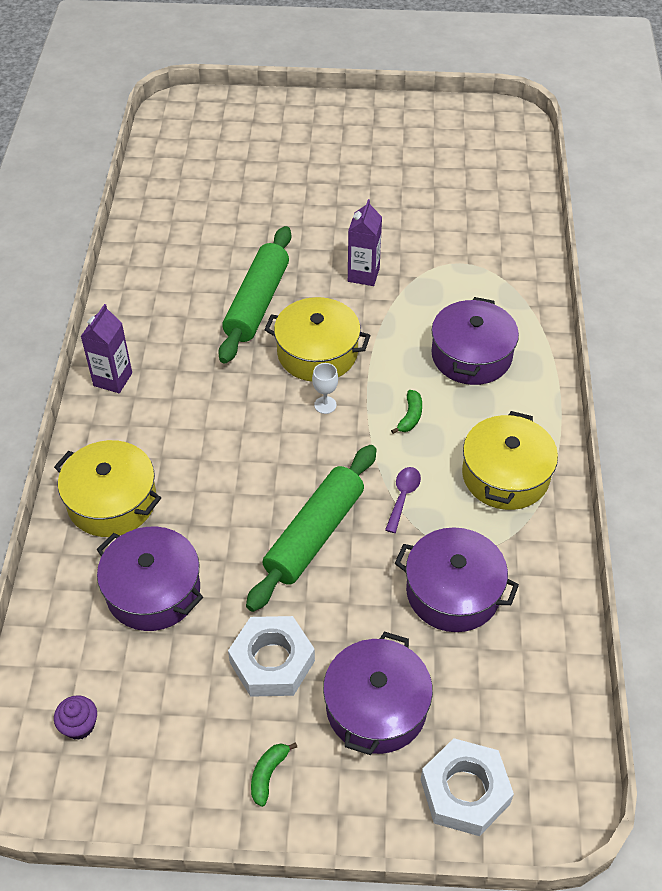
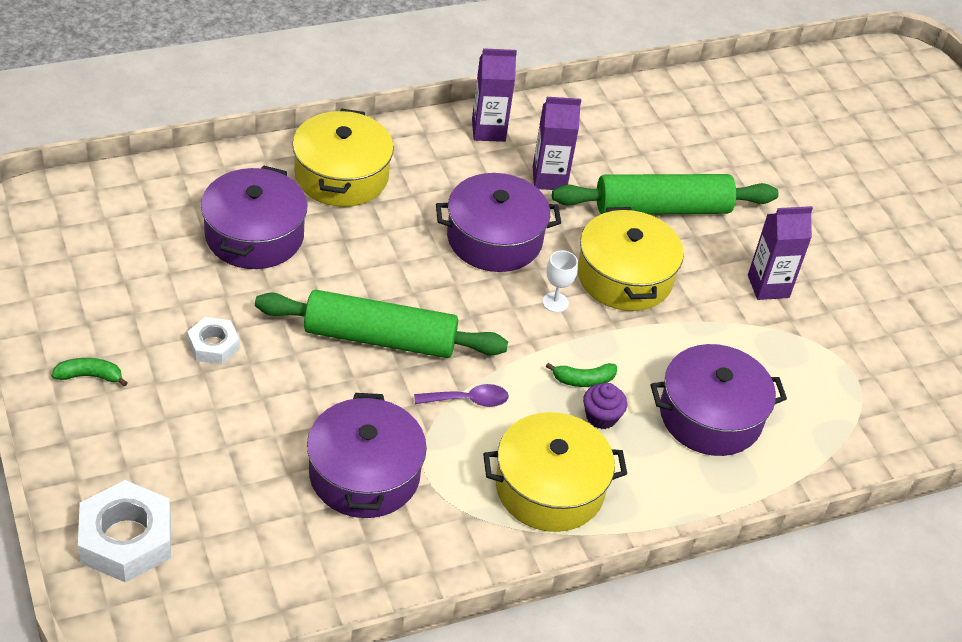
camera: 60 degrees right, 5 degrees down
purple cupcake [54,695,97,740] -> purple cupcake moved to [583,383,627,429]
white nut [228,616,315,697] -> white nut [187,317,240,364], size x0.57
purple pot [323,632,433,755] -> purple pot moved to [436,173,561,272]
none -> purple carton [533,97,581,190]

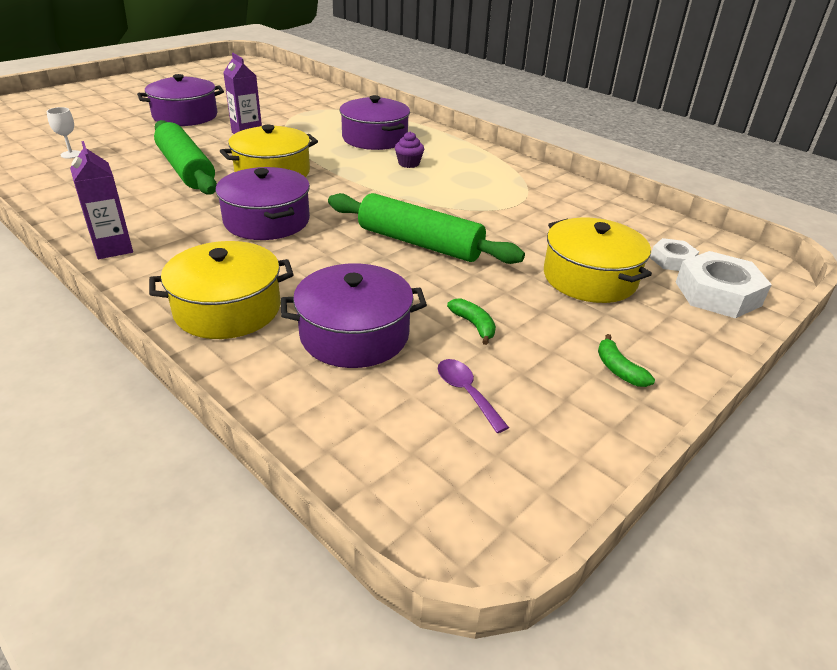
camera: 110 degrees left, 10 degrees down
white nut [187,317,240,364] -> white nut moved to [650,238,699,271]
green rolling pin [255,290,508,358] -> green rolling pin turned 45 degrees counterclockwise [328,193,525,264]
purple pot [307,393,427,518] -> purple pot moved to [137,74,224,126]
purple spoon [414,384,509,407] -> purple spoon moved to [438,359,509,433]
yellow pot [483,412,627,532] -> yellow pot moved to [544,217,652,303]
purple carton [533,97,581,190] -> none
white goblet [542,251,578,312] -> white goblet moved to [46,107,80,159]
green banana [546,363,617,387] -> green banana moved to [447,298,496,345]

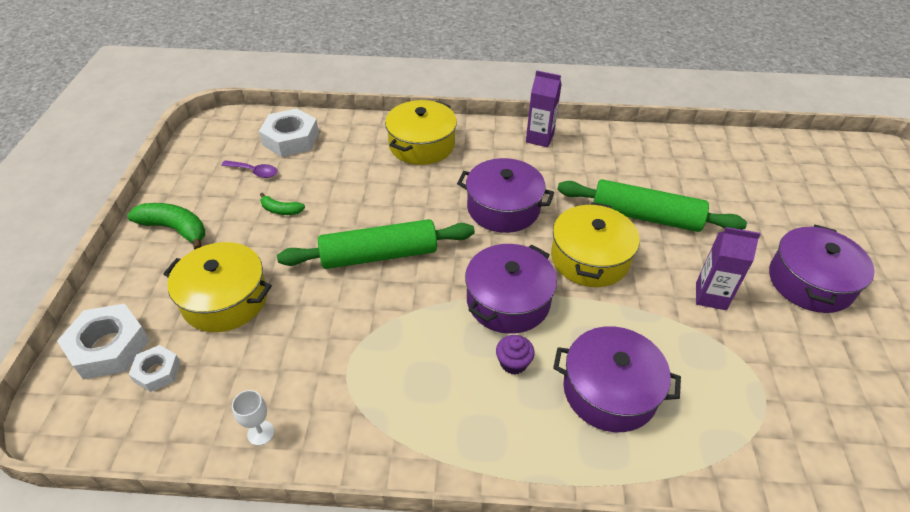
camera: 140 degrees right, 10 degrees up
white goblet [46,107,80,159] -> white goblet moved to [232,390,274,446]
purple pot [281,263,427,368] -> purple pot moved to [465,244,557,334]
green banana [598,334,655,387] -> green banana [127,203,205,250], size x1.78
none -> white nut [259,108,319,157]

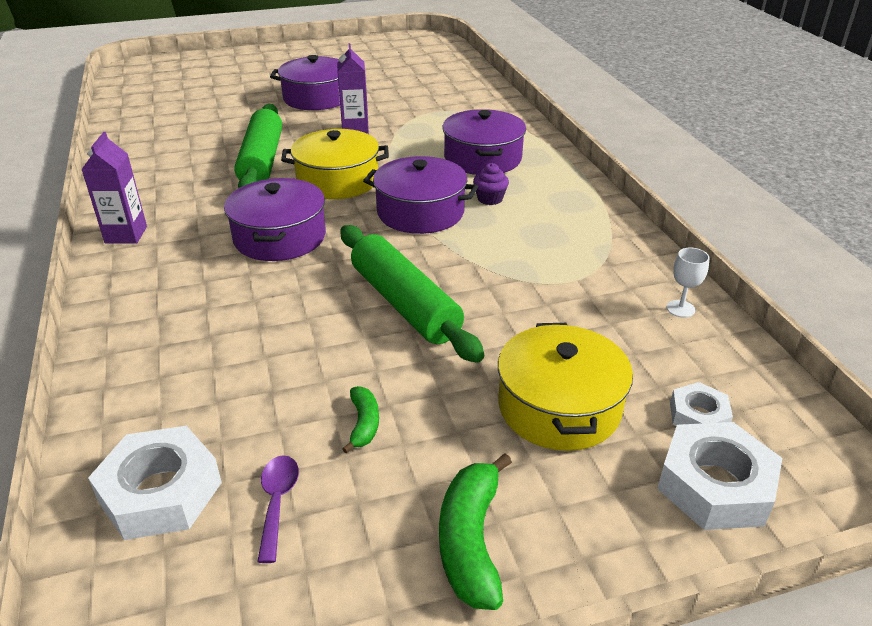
camera: 110 degrees left, 10 degrees down
yellow pot [385,100,457,165] -> none

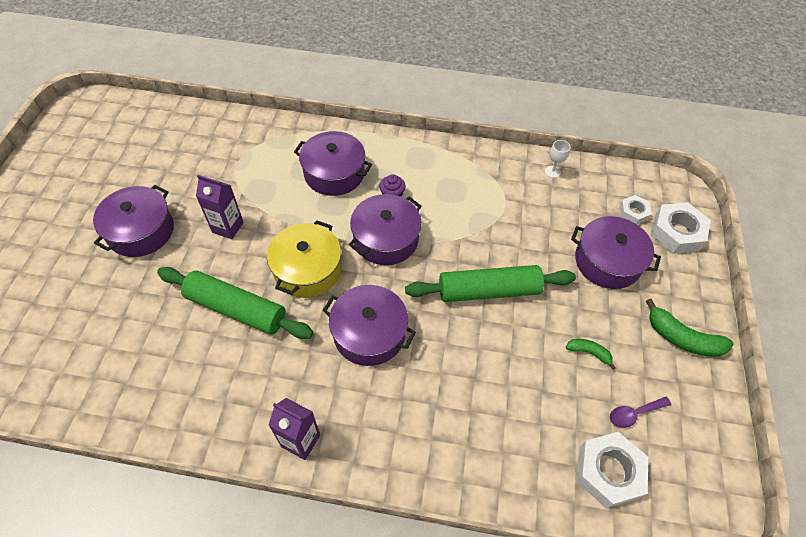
camera: 65 degrees left, 20 degrees up
purple spoon [257,455,299,563] -> purple spoon turned 45 degrees counterclockwise [610,397,671,428]
yellow pot [498,323,633,451] -> purple pot [571,216,661,289]

